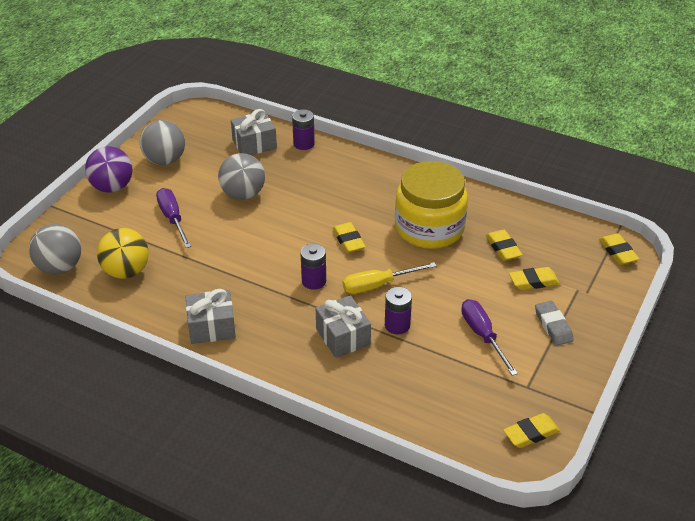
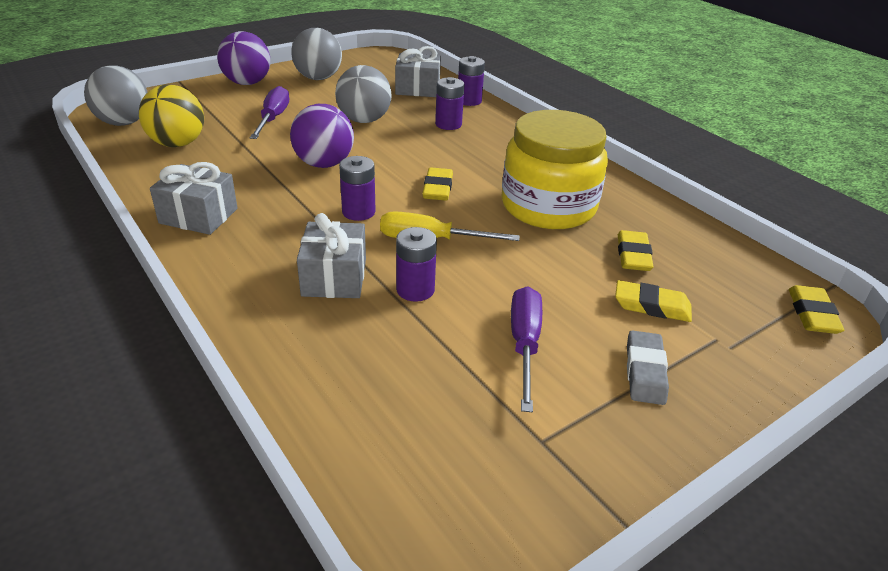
camera: 25 degrees right, 5 degrees down
yellow eraser [503,413,560,448] -> none
none -> purple ball [290,104,354,168]
none -> purple battery [435,77,464,130]

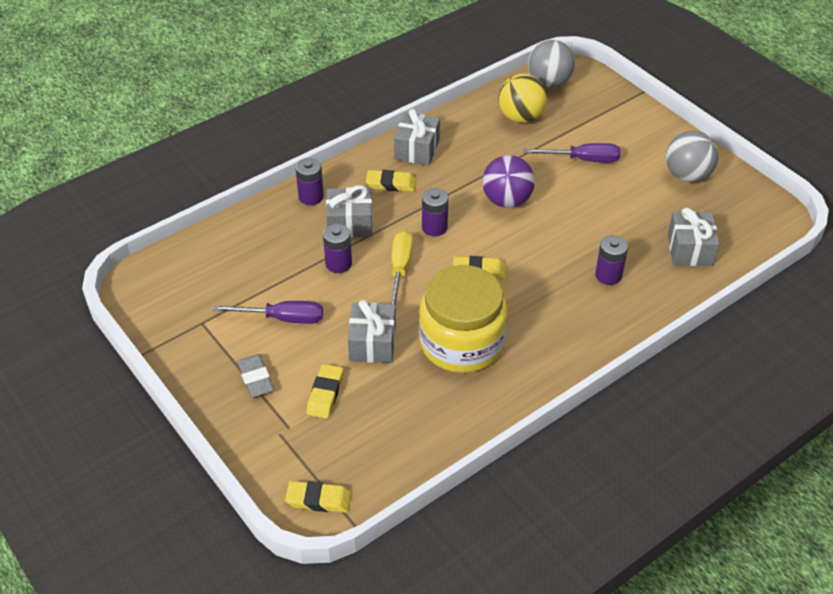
camera: 90 degrees right, 10 degrees up
purple ball [217,31,270,85] -> none
grey ball [335,65,392,123] -> none
purple battery [458,56,485,106] -> purple battery moved to [295,158,324,205]
yellow eraser [618,230,654,271] -> yellow eraser moved to [366,170,416,192]
grey eraser [627,331,669,405] -> grey eraser turned 60 degrees clockwise [237,354,274,397]
none -> grey gift [348,300,396,363]

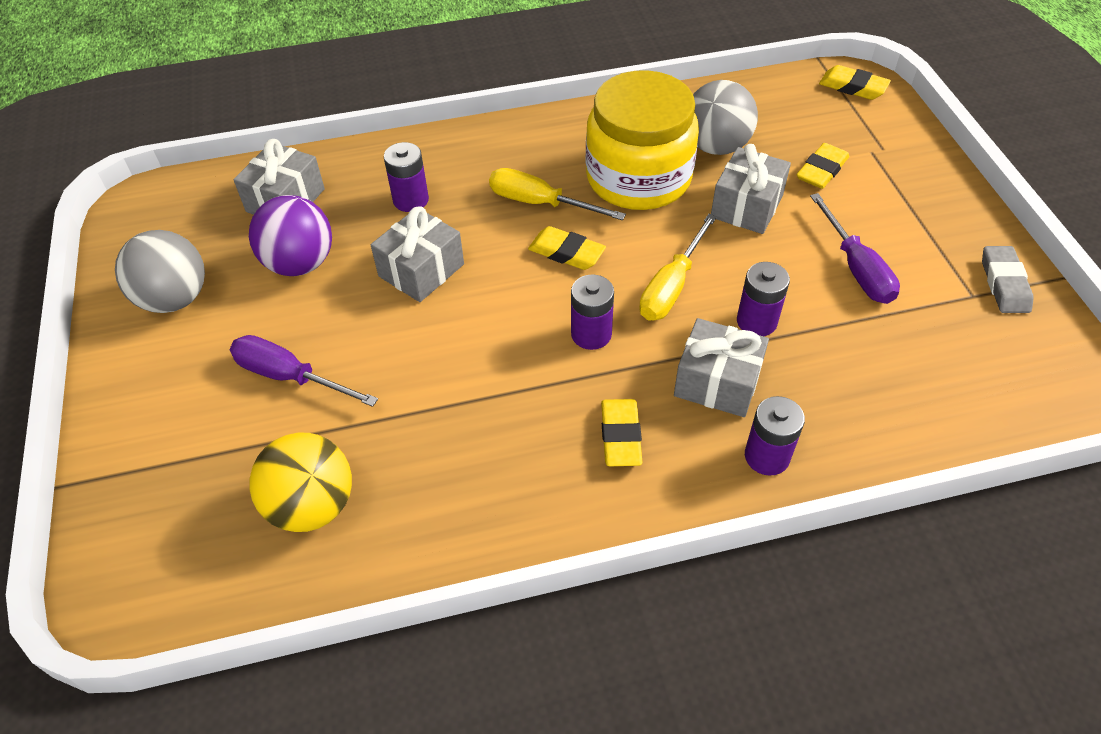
camera: 155 degrees left, 5 degrees up
purple screwdriver [213,301,323,324] -> purple screwdriver turned 135 degrees counterclockwise [810,193,900,304]
grey eraser [237,354,274,397] -> grey eraser moved to [982,246,1034,313]
yellow eraser [366,170,416,192] -> yellow eraser turned 60 degrees clockwise [601,399,642,466]
grey gift [394,109,440,166] -> grey gift moved to [371,207,464,302]
purple ball [482,155,535,208] -> purple ball moved to [249,195,332,276]
grey ball [528,40,575,88] -> grey ball moved to [693,80,758,155]
none -> yellow screwdriver [489,168,626,220]

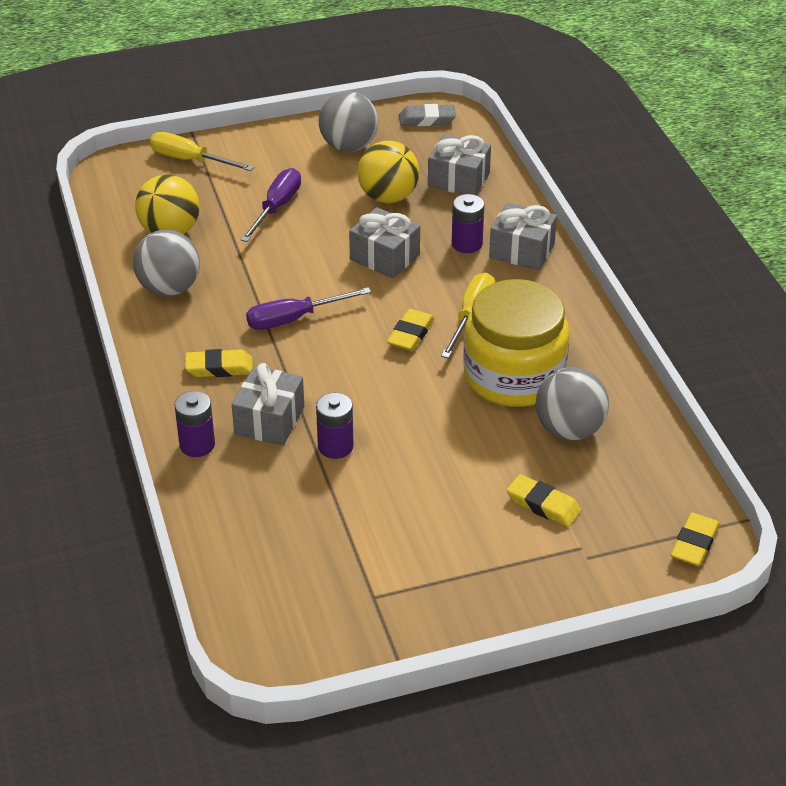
camera: 85 degrees right, 10 degrees down
purple ball [249,195,332,276] -> yellow ball [357,141,419,203]
purple battery [571,274,614,350] -> none
yellow screwdriver [639,214,717,320] -> yellow screwdriver moved to [150,132,254,171]
grey gift [711,144,791,234] -> grey gift moved to [489,202,557,270]
purple screwdriver [810,193,900,304] -> purple screwdriver moved to [246,287,371,330]
grey eraser [982,246,1034,313] -> grey eraser moved to [399,104,456,126]
none -> grey ball [133,230,200,296]

